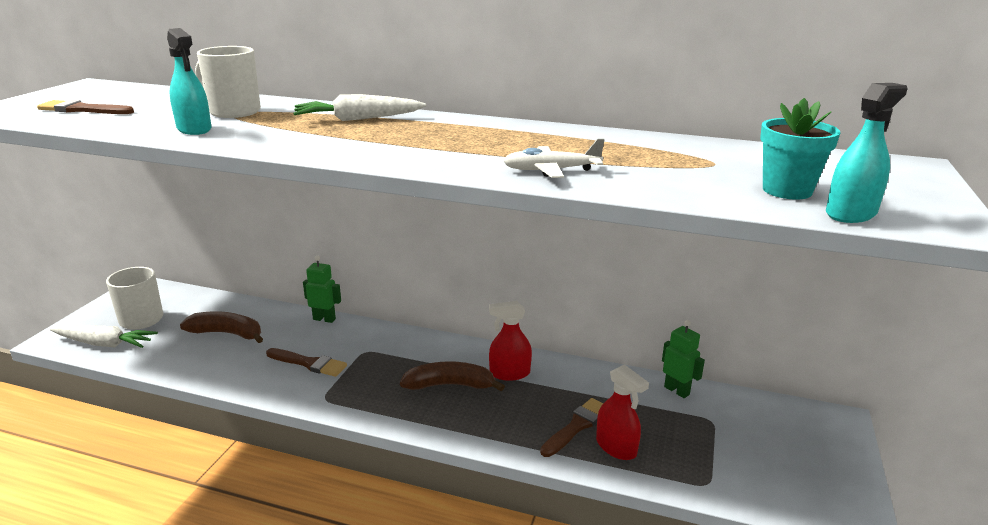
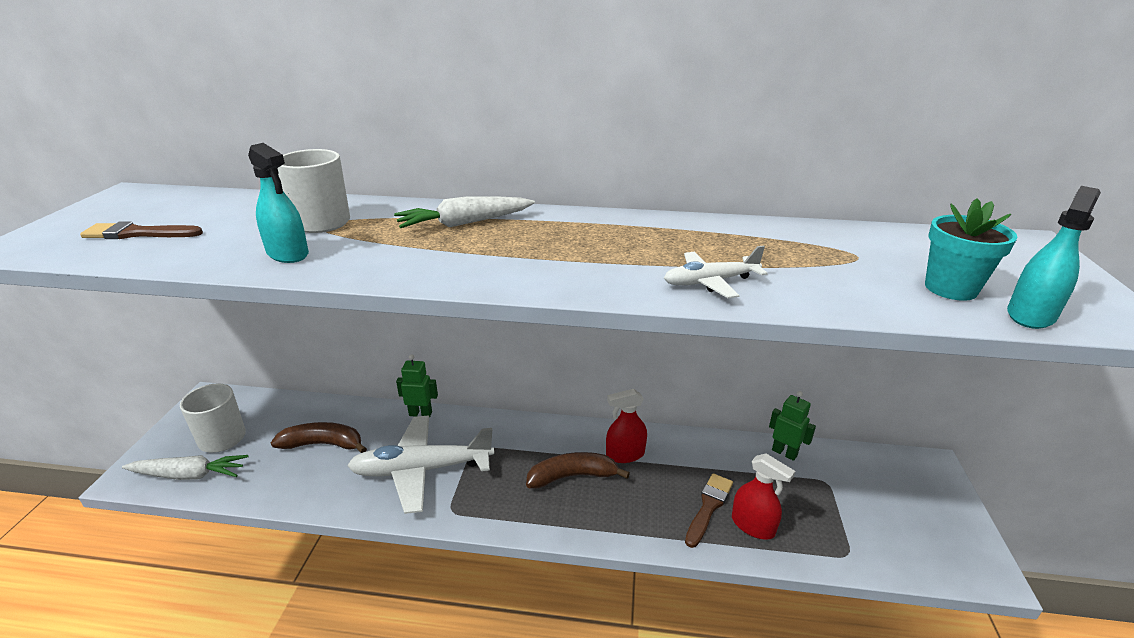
camera: 10 degrees left, 5 degrees up
brown brush [266,348,347,377] -> white plane [347,416,494,514]

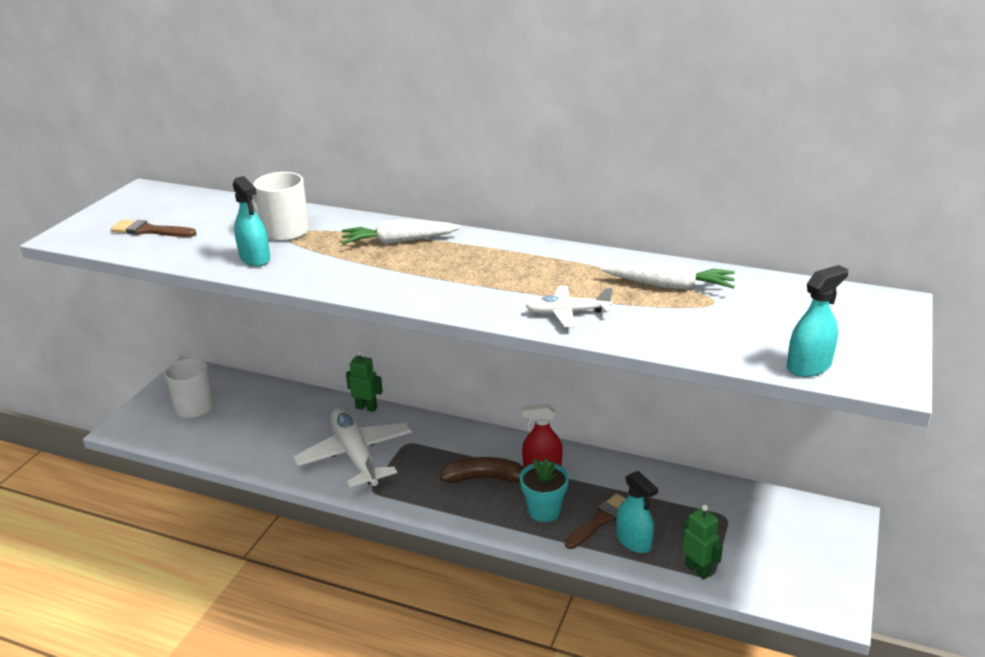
camera: 15 degrees right, 0 degrees up
white carrot [122,455,248,480] -> white carrot moved to [601,263,735,290]
brown banana [271,422,367,453] -> none
white plane [347,416,494,514] -> white plane turned 60 degrees clockwise [294,407,412,488]
red spray bottle [732,453,795,539] -> turquoise spray bottle [616,471,658,553]
green robot [769,391,816,461] -> green robot moved to [682,505,723,580]
turquoise flower pot [925,198,1018,301] -> turquoise flower pot moved to [520,458,569,522]

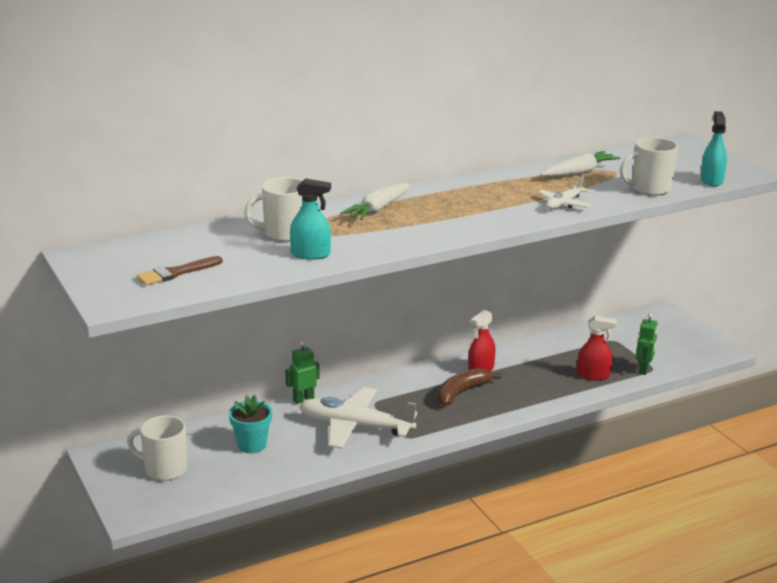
camera: 50 degrees left, 5 degrees down
turquoise flower pot [520,458,569,522] -> turquoise flower pot moved to [229,395,272,453]
brown brush [565,493,626,549] -> none
turquoise spray bottle [616,471,658,553] -> red spray bottle [577,316,617,381]
green robot [682,505,723,580] -> green robot turned 105 degrees clockwise [636,313,658,375]
none -> white mug [620,137,678,196]

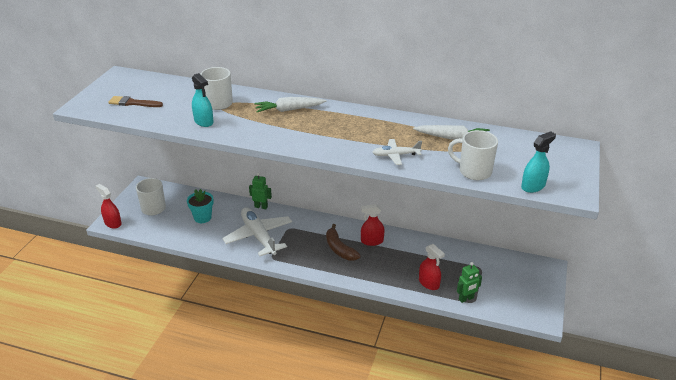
camera: 45 degrees right, 10 degrees up
brown banana [437,368,501,406] -> brown banana turned 120 degrees counterclockwise [326,224,361,260]
none -> red spray bottle [96,184,122,229]

